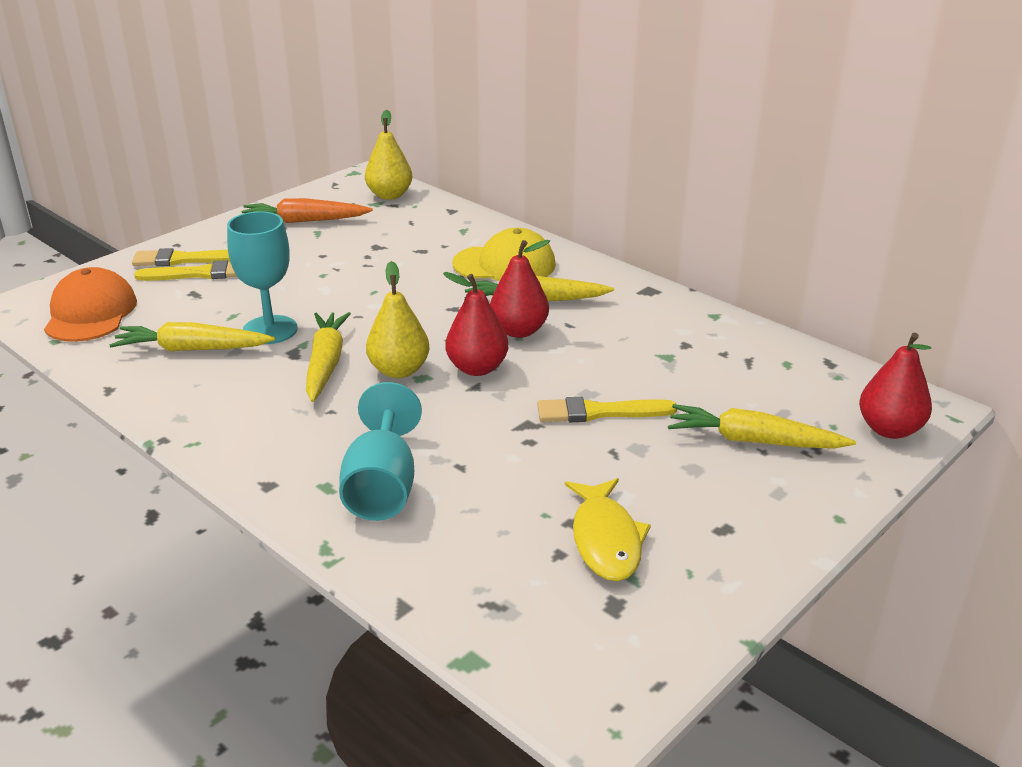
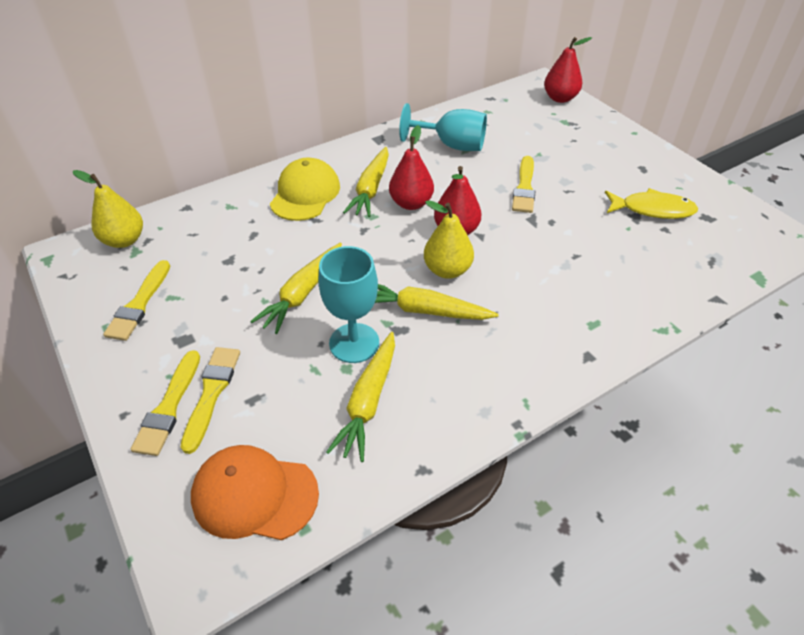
camera: 75 degrees left, 15 degrees up
orange carrot [241,198,373,223] -> yellow brush [103,260,170,341]
turquoise goblet [339,382,422,521] -> turquoise goblet moved to [399,103,487,151]
yellow carrot [668,404,856,449] -> yellow carrot moved to [250,242,342,334]

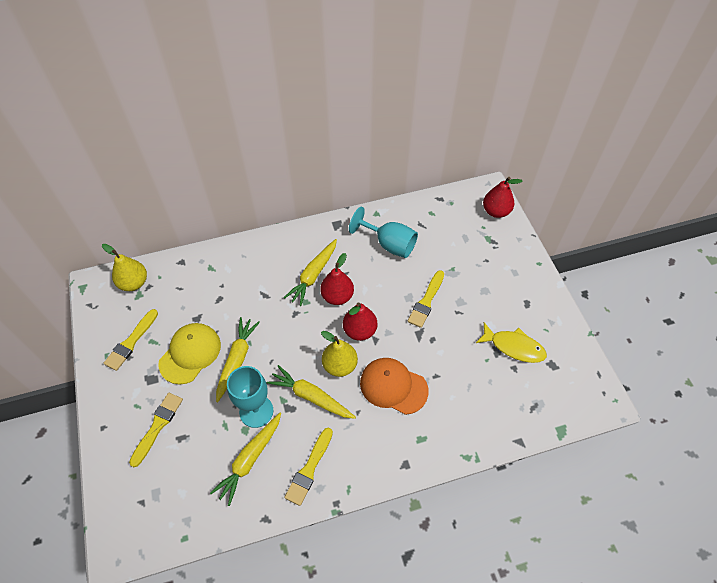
camera: 15 degrees right, 10 degrees up
yellow brush [131,350,200,456] -> yellow brush moved to [284,428,333,506]
orange cap [191,445,319,540] -> orange cap moved to [360,358,429,415]
yellow carrot [250,242,342,334] -> yellow carrot turned 150 degrees clockwise [216,317,260,402]
yellow cap [270,157,340,221] -> yellow cap moved to [158,323,221,385]

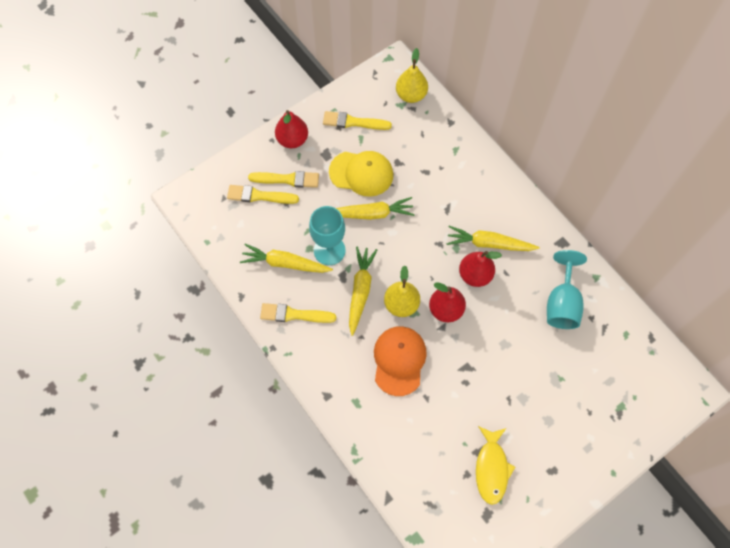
camera: 70 degrees right, 10 degrees up
yellow brush [408,270,444,328] -> yellow brush moved to [227,185,299,204]
red pear [483,177,522,218] -> red pear moved to [275,110,308,148]

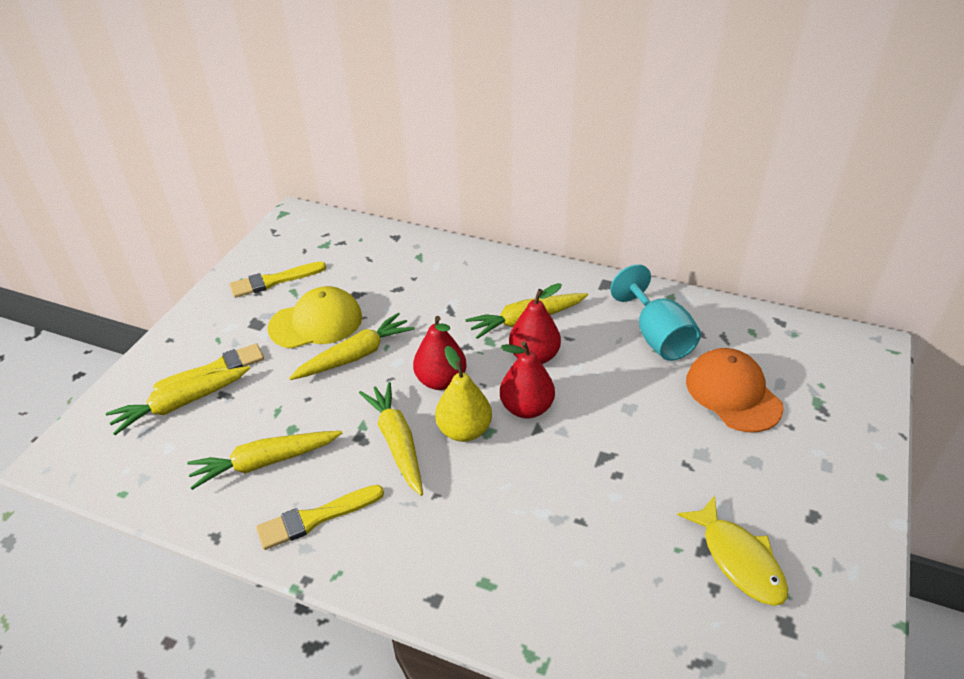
camera: 30 degrees left, 25 degrees down
yellow brush [227,185,299,204] -> yellow carrot [106,366,250,435]
red pear [275,110,308,148] -> red pear moved to [413,316,467,390]
turquoise goblet [309,206,346,265] -> none
orange cap [374,326,427,396] -> orange cap moved to [686,348,784,432]
yellow pear [396,48,428,103] -> none

